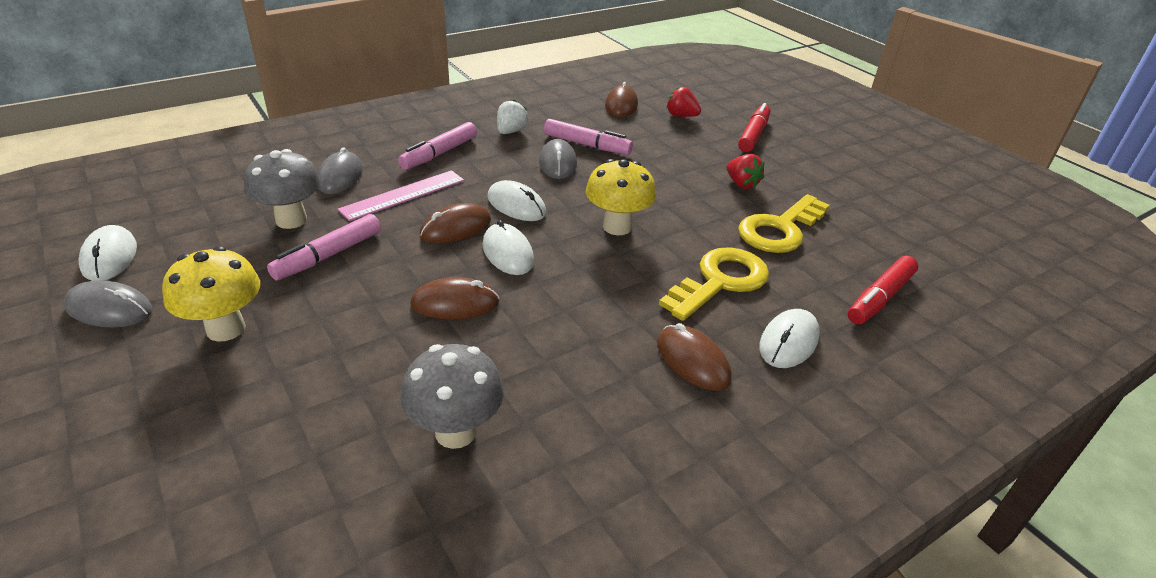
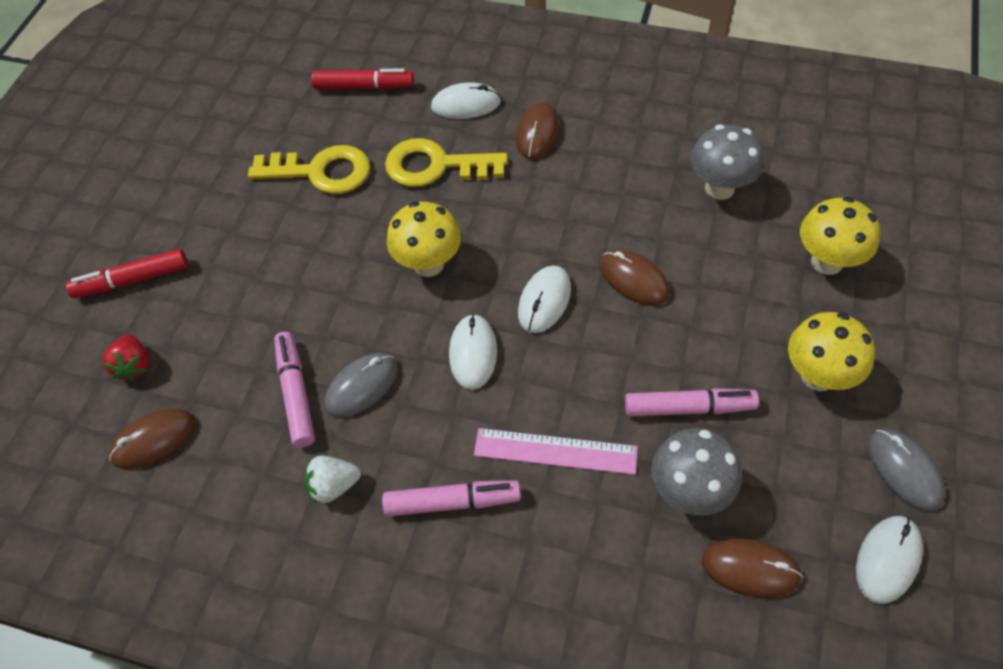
camera: 125 degrees left, 20 degrees up
grey mouse [318,147,363,194] -> none
brown mouse [420,203,491,243] -> brown mouse moved to [701,538,803,598]
red strawberry [727,154,764,189] -> none
none -> yellow mushroom [800,197,880,275]

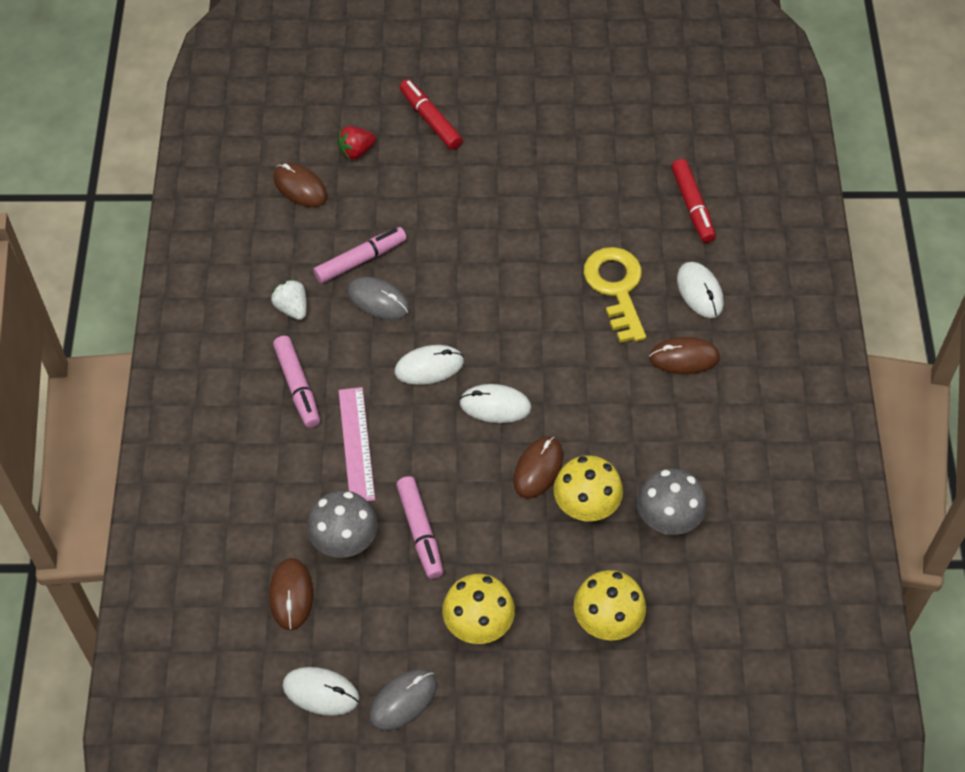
camera: 70 degrees right, 0 degrees up
yellow key [248,145,370,194] -> none
yellow mushroom [387,202,461,277] -> yellow mushroom moved to [554,455,623,521]

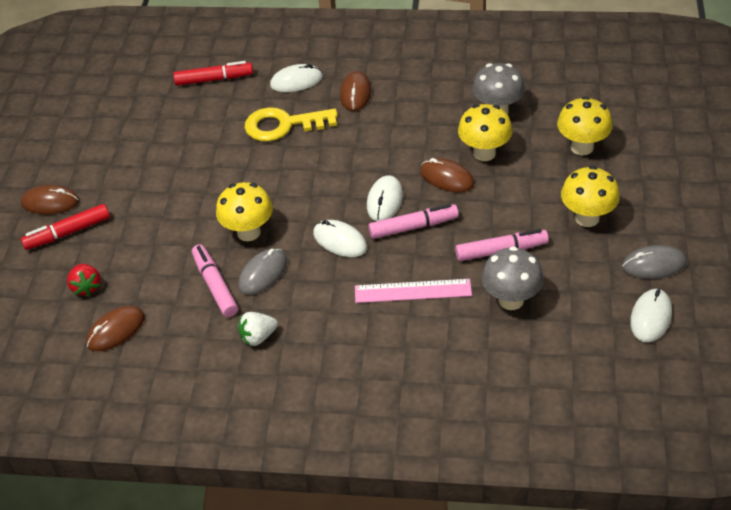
camera: 80 degrees left, 10 degrees down
brown mouse [269,558,313,630] -> brown mouse moved to [21,185,79,215]
pink marker [273,336,320,428] -> pink marker moved to [368,204,459,239]
grey mouse [369,669,437,731] -> grey mouse turned 60 degrees counterclockwise [622,245,687,279]
white mouse [395,345,464,385] -> white mouse turned 45 degrees counterclockwise [313,220,367,257]
none -> yellow mushroom [216,182,273,241]

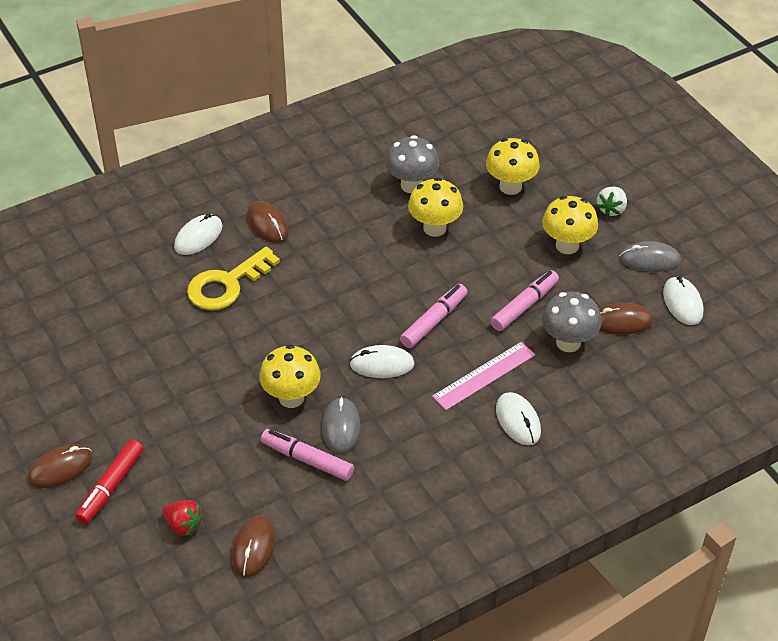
camera: 40 degrees left, 0 degrees up
red marker [173,61,253,86] -> none
white strawberry [238,312,278,346] -> white strawberry moved to [597,186,627,216]
white mouse [367,175,403,221] -> white mouse moved to [496,392,541,445]
brown mouse [420,158,475,192] -> brown mouse moved to [599,302,653,335]
grey mouse [622,245,687,279] -> grey mouse turned 45 degrees clockwise [620,241,681,272]

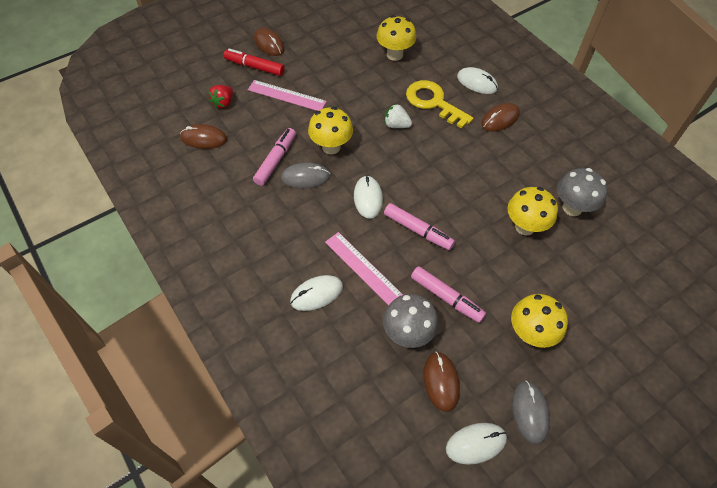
camera: 85 degrees right, 10 degrees up
yellow mushroom [486,138,540,195] -> yellow mushroom moved to [376,15,416,61]
white strawberry [597,186,627,216] -> white strawberry moved to [384,104,412,128]
none -> pink ruler [248,80,327,111]

